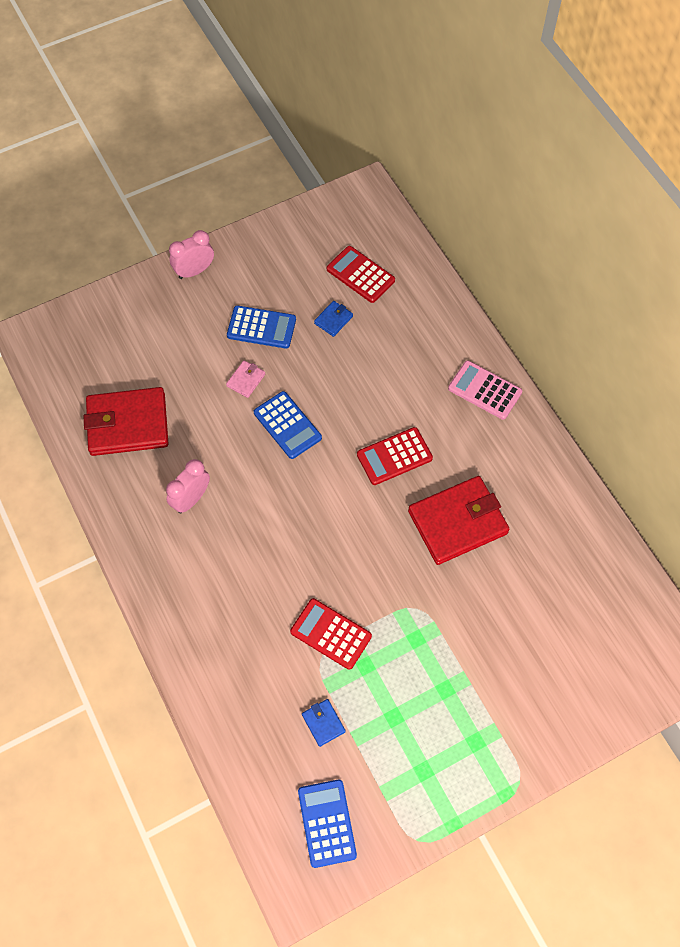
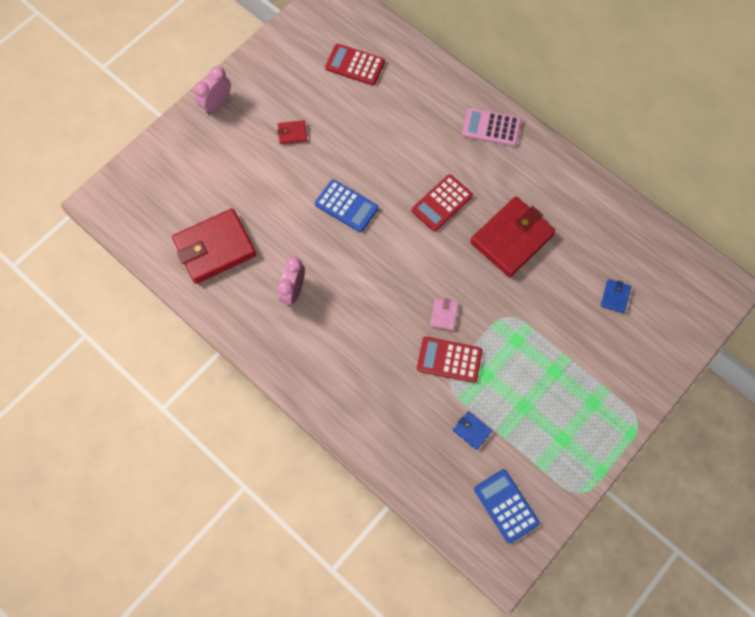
camera: 20 degrees left, 5 degrees up
pink wallet [226,360,265,398] -> pink wallet moved to [430,298,459,331]
blue calculator [227,305,296,349] -> red wallet [277,120,307,144]
blue wallet [314,301,353,337] -> blue wallet moved to [601,279,631,313]

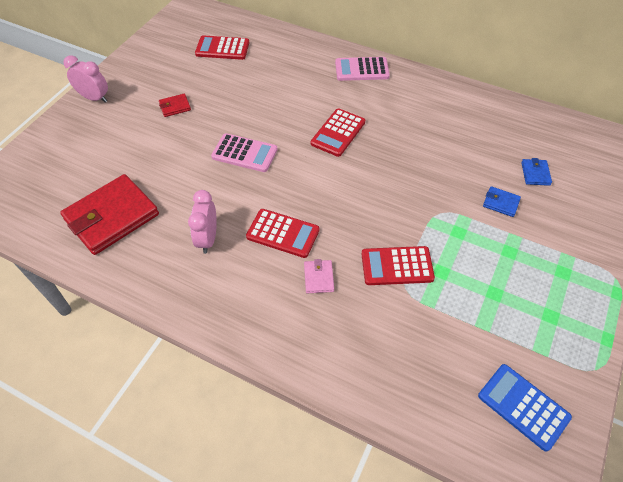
camera: 15 degrees left, 15 degrees down
pink clock [194,66,231,114] -> pink clock turned 90 degrees clockwise [63,55,108,103]
blue calculator [315,180,379,232] -> pink calculator [211,133,277,172]
pink wallet [430,298,459,331] -> pink wallet moved to [304,259,334,293]
blue wallet [453,411,492,450] -> blue wallet moved to [483,186,521,217]
red wallet [470,197,556,277] -> none
none -> red calculator [246,209,320,258]

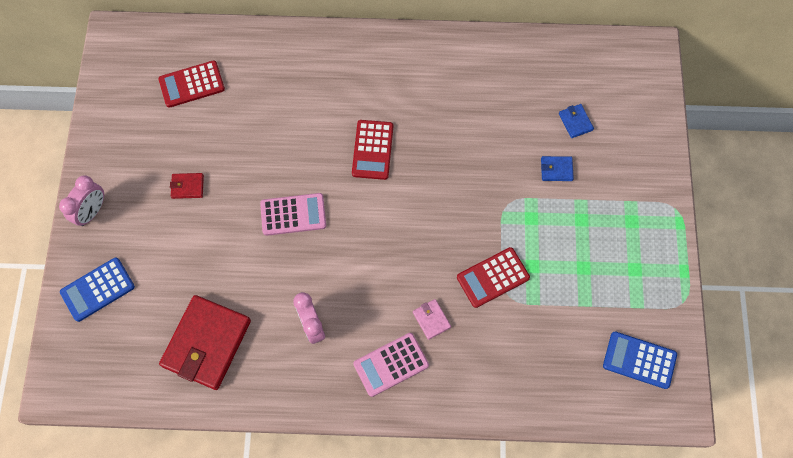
camera: 25 degrees left, 15 degrees up
pink clock [63,55,108,103] -> pink clock turned 120 degrees clockwise [59,175,104,226]
red wallet [159,94,191,117] -> red wallet turned 45 degrees clockwise [170,173,204,199]
red calculator [246,209,320,258] -> none
pink calculator [335,57,390,81] -> pink calculator moved to [353,333,429,397]
none -> blue calculator [60,257,135,322]

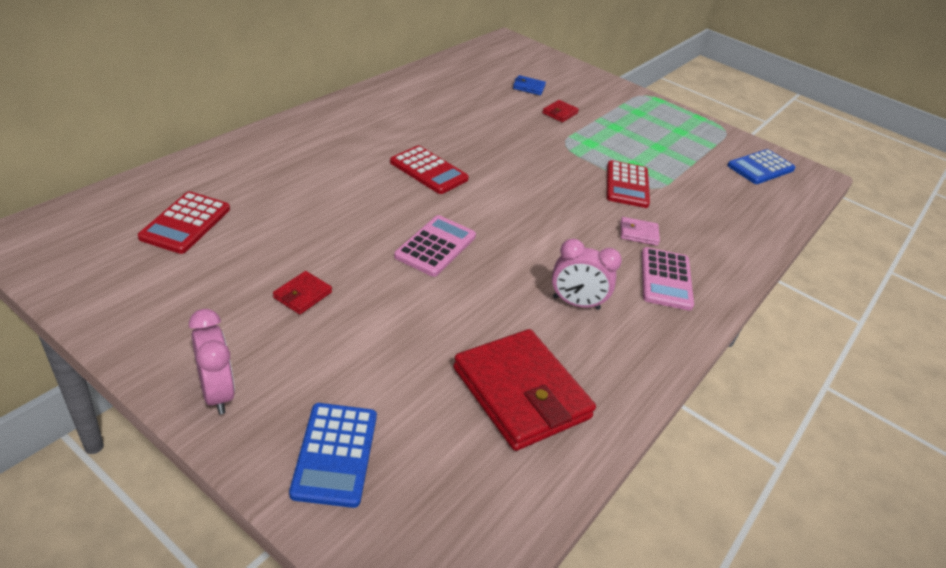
camera: 60 degrees left, 30 degrees down
blue wallet [541,156,574,181] -> red wallet [542,100,579,122]

